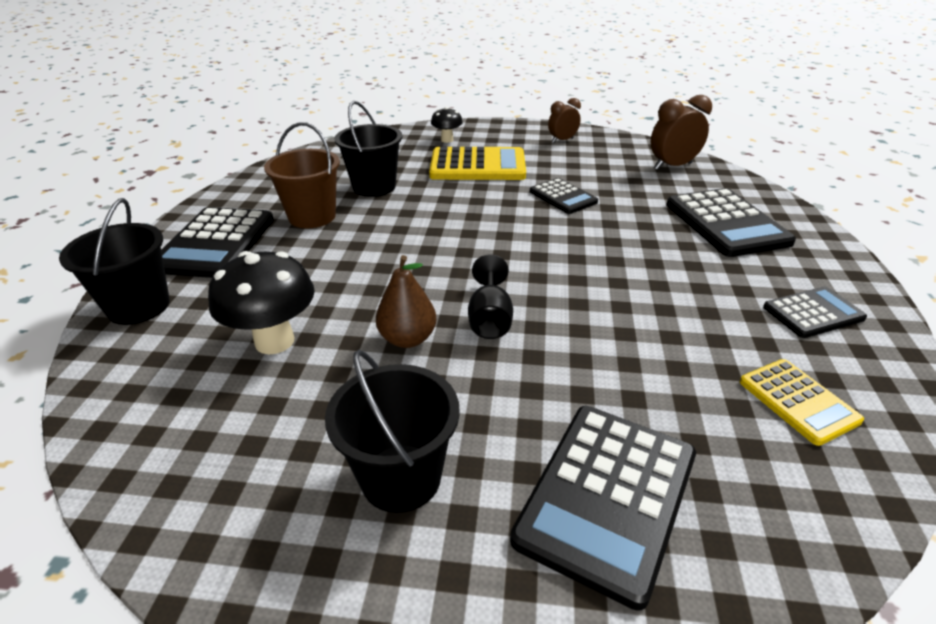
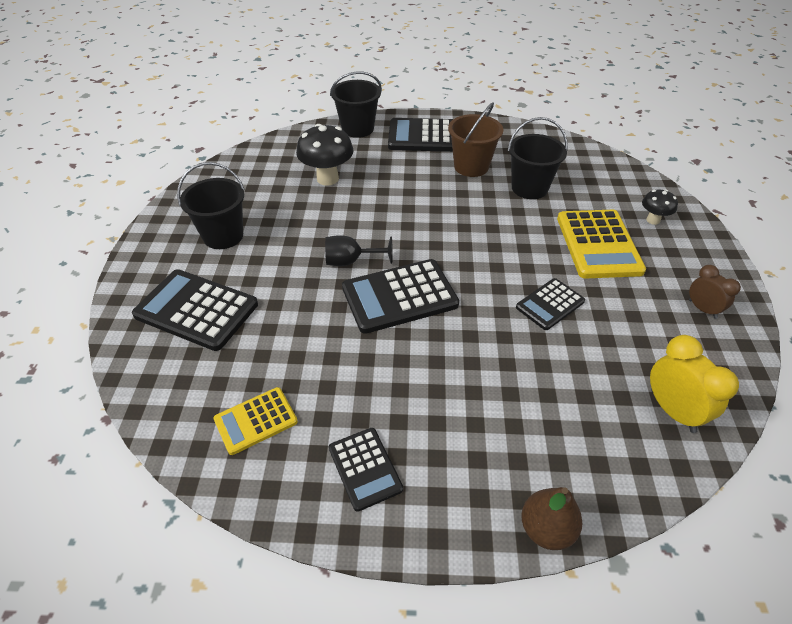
camera: 85 degrees right, 10 degrees up
brown pear [376,255,436,348] -> brown pear moved to [521,487,582,550]
brown clock [651,95,712,170] -> yellow clock [650,335,739,433]
black calculator [666,188,796,257] -> black calculator moved to [342,259,459,334]

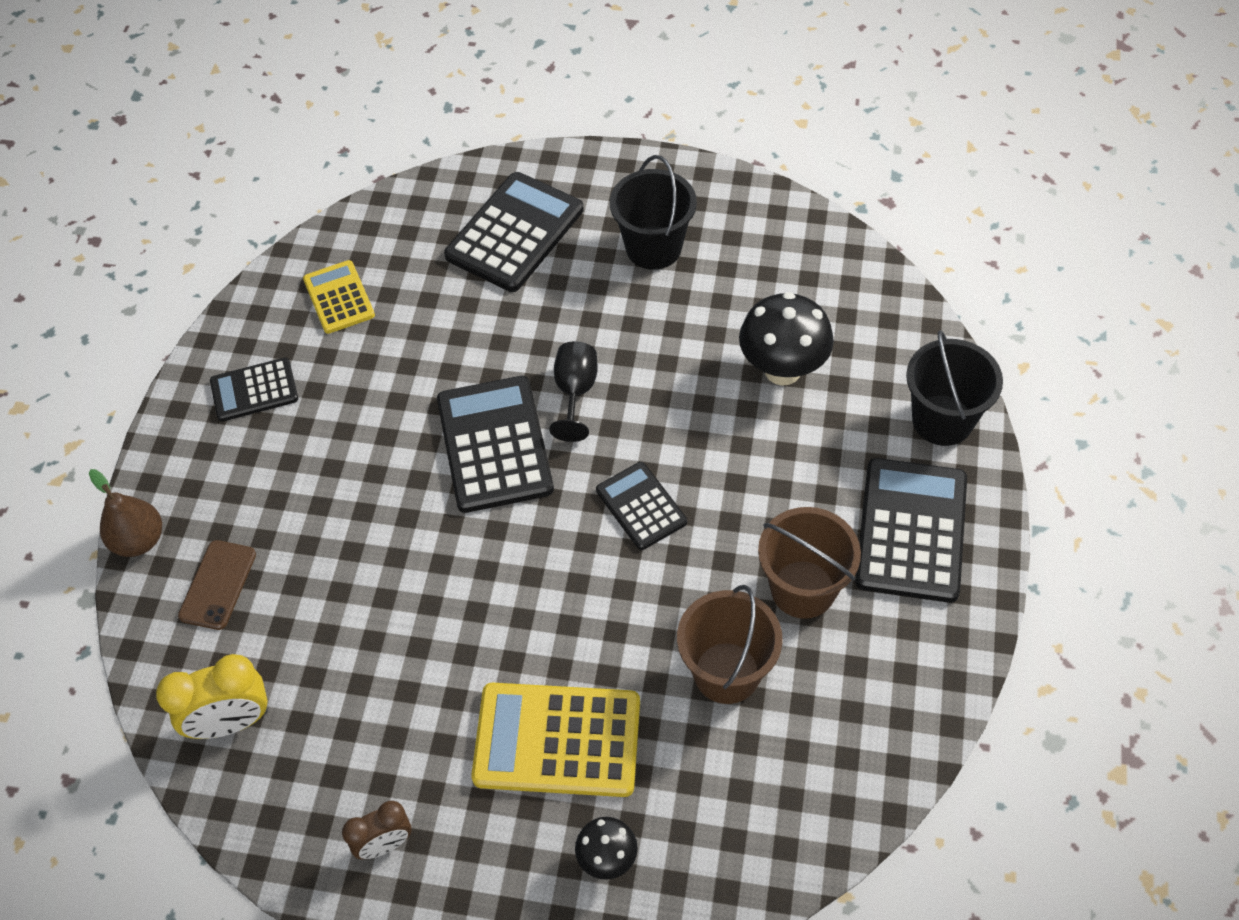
camera: 100 degrees right, 10 degrees up
black bucket [508,117,568,199] -> brown bucket [677,585,783,704]
black calculator [516,278,585,330] -> black calculator moved to [596,462,687,550]
none -> brown phone [178,540,256,630]

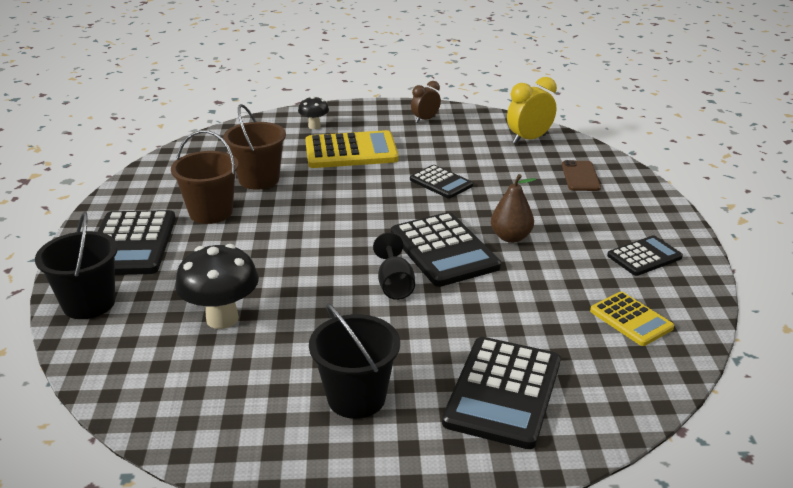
camera: 165 degrees right, 25 degrees down
brown pear [89,469,162,557] -> brown pear moved to [491,174,536,243]
black calculator [596,462,687,550] -> black calculator moved to [410,165,473,198]

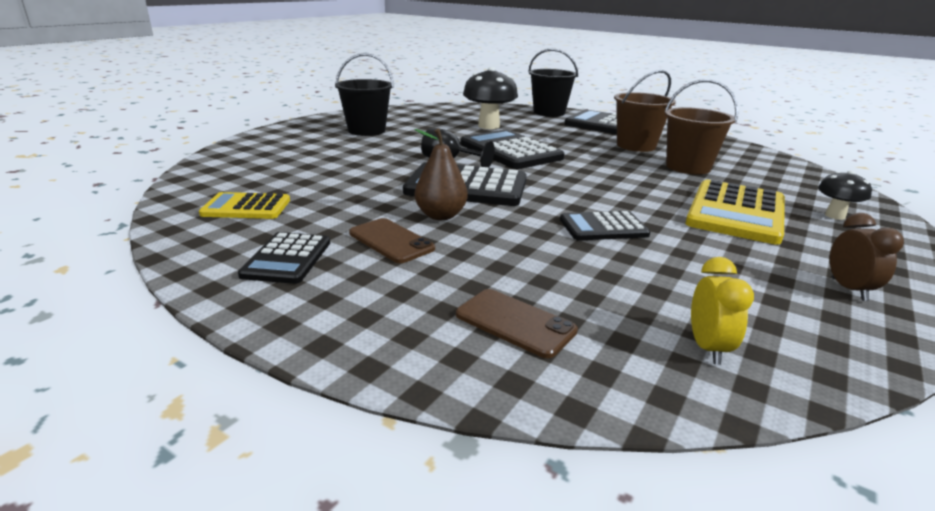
camera: 125 degrees right, 5 degrees down
black calculator [442,337,561,449] -> black calculator moved to [460,130,564,169]
yellow clock [507,77,557,144] -> yellow clock [691,257,754,365], size x0.65
none -> brown phone [349,218,435,263]

